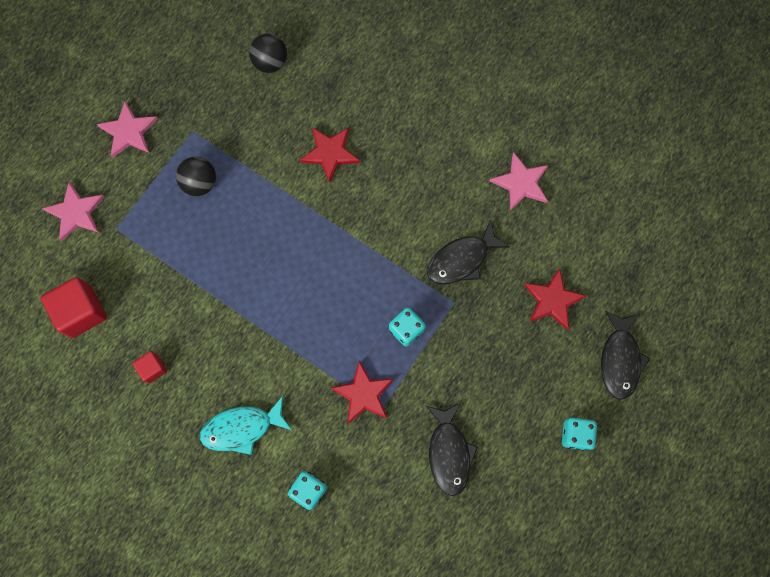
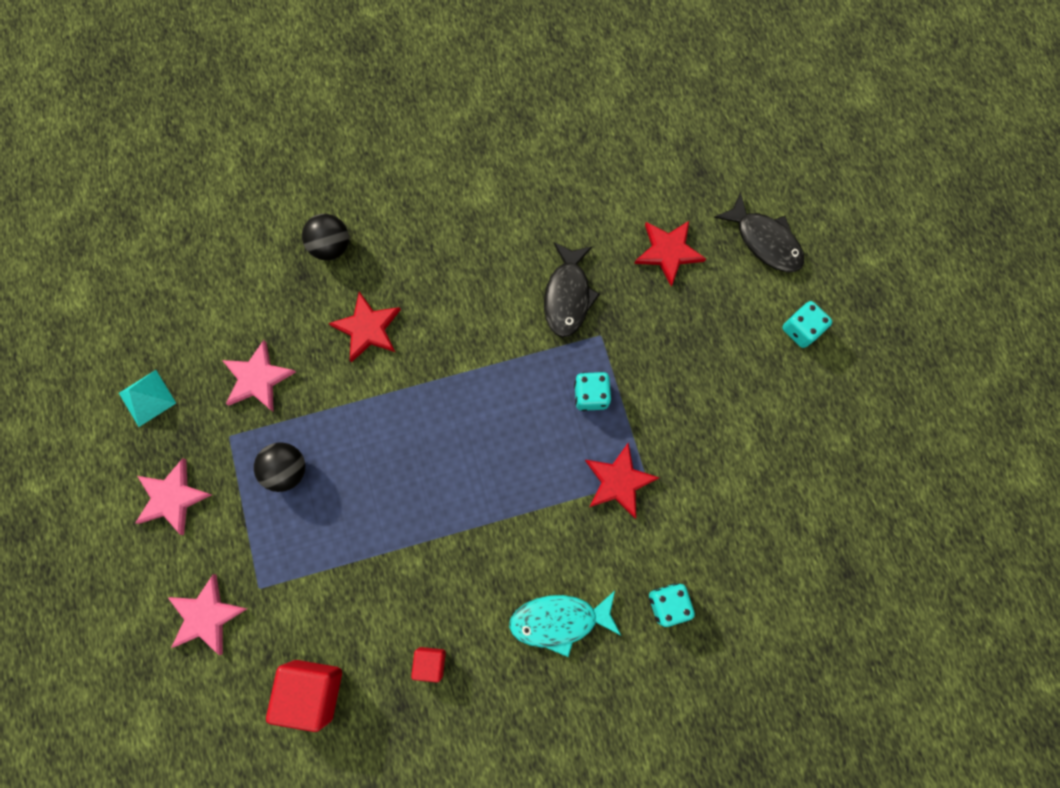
camera: 50 degrees left, 0 degrees up
turquoise fish [200,396,293,455] -> turquoise fish turned 60 degrees clockwise [509,591,621,657]
black ball [249,34,287,73] -> black ball moved to [302,214,349,260]
black fish [426,403,478,496] -> none
pink star [490,152,549,211] -> pink star moved to [222,340,296,411]
none -> turquoise pyramid [119,370,176,427]

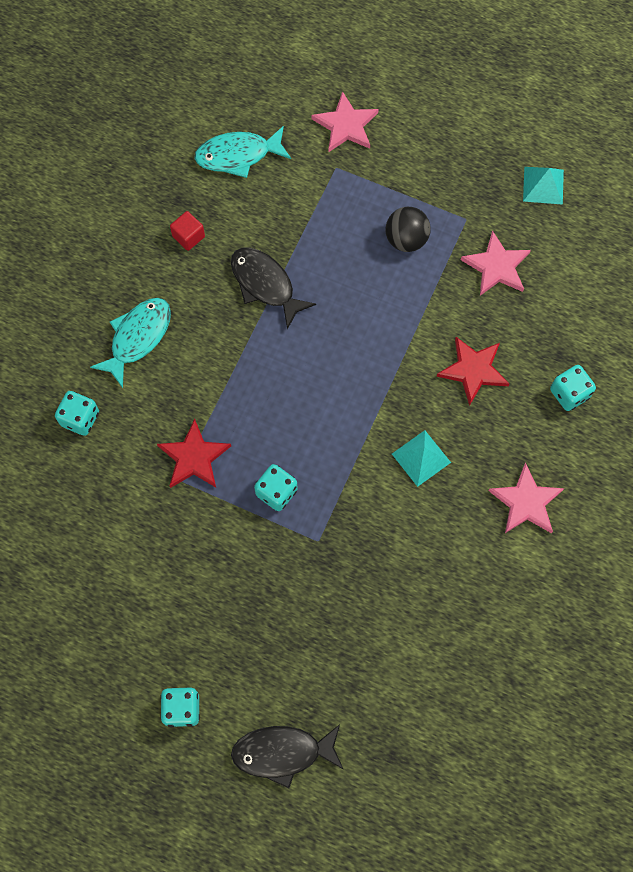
camera: 130 degrees right, 5 degrees down
pink star [135,458,212,535] -> pink star moved to [489,463,564,533]
red cube [266,660,342,732] -> turquoise fish [194,126,291,178]
black ball [302,214,349,260] -> turquoise dice [550,365,596,411]
black fish [544,242,600,337] -> black fish moved to [231,247,316,329]
red star [634,221,706,286] -> none
none -> turquoise pyramid [392,430,451,487]

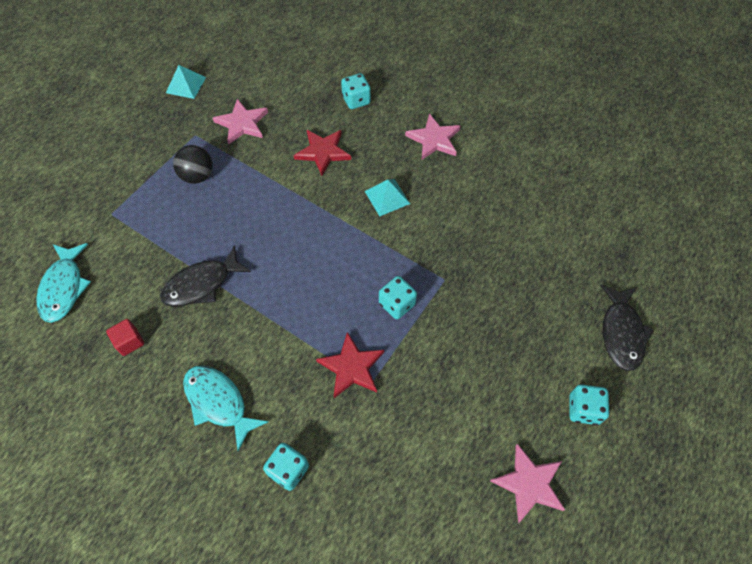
camera: 80 degrees left, 10 degrees down
pink star [312,91,379,153] -> pink star moved to [490,444,565,523]

